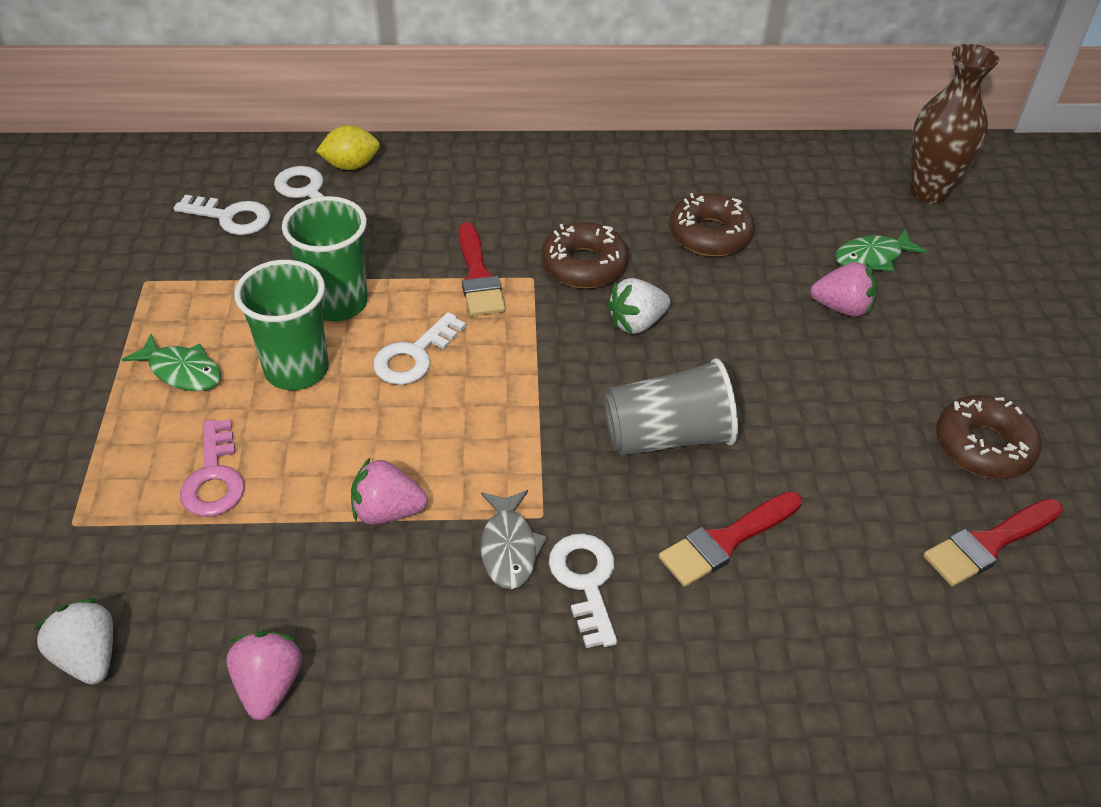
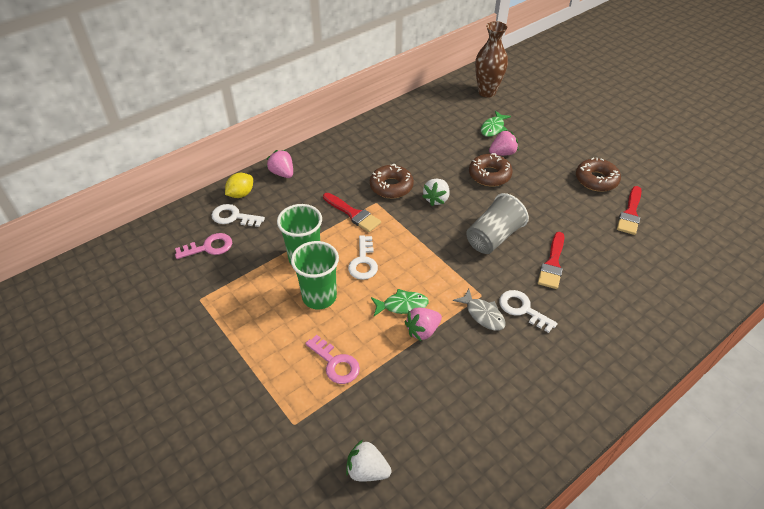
camera: 35 degrees left, 0 degrees up
green fish [122,333,221,391] -> green fish moved to [371,289,429,316]
white key [174,195,271,235] -> pink key [175,233,232,259]
pink strawberry [226,631,302,720] -> pink strawberry moved to [267,150,293,178]
brown donut [669,193,755,257] -> brown donut moved to [469,153,513,187]

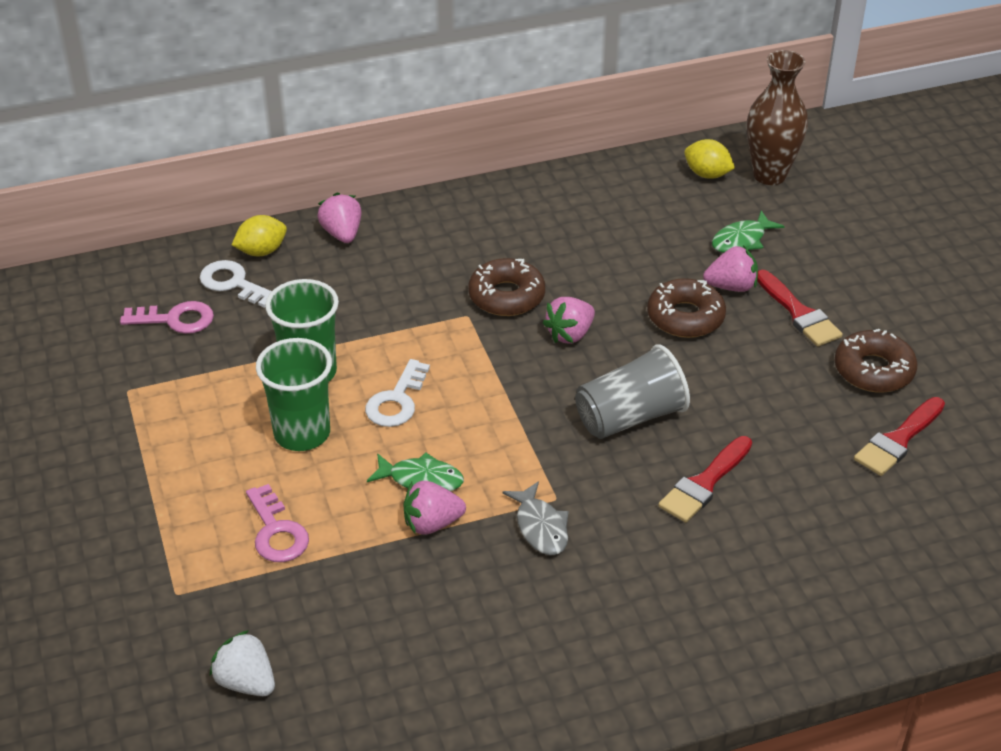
camera: 20 degrees right, 5 degrees down
red brush [323,193,381,232] -> red brush moved to [757,270,843,347]
white strawberry [422,179,450,206] -> pink strawberry [543,297,595,344]
white key [499,290,558,333] -> none
none -> yellow lemon [684,139,735,179]

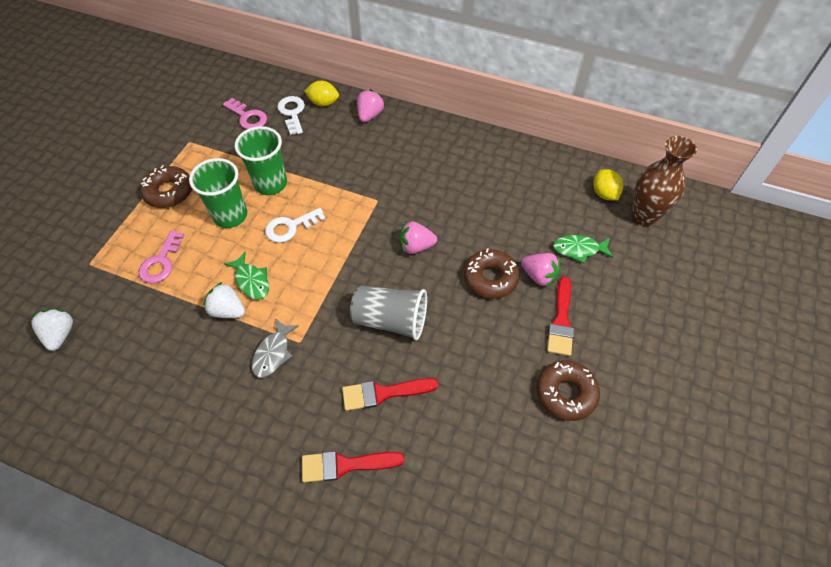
camera: 40 degrees right, 15 degrees up
pink strawberry [404,481,466,535] -> white strawberry [203,282,245,318]
brown donut [468,258,545,316] -> brown donut moved to [140,165,192,208]
red brush [854,397,945,476] -> red brush moved to [302,451,405,483]

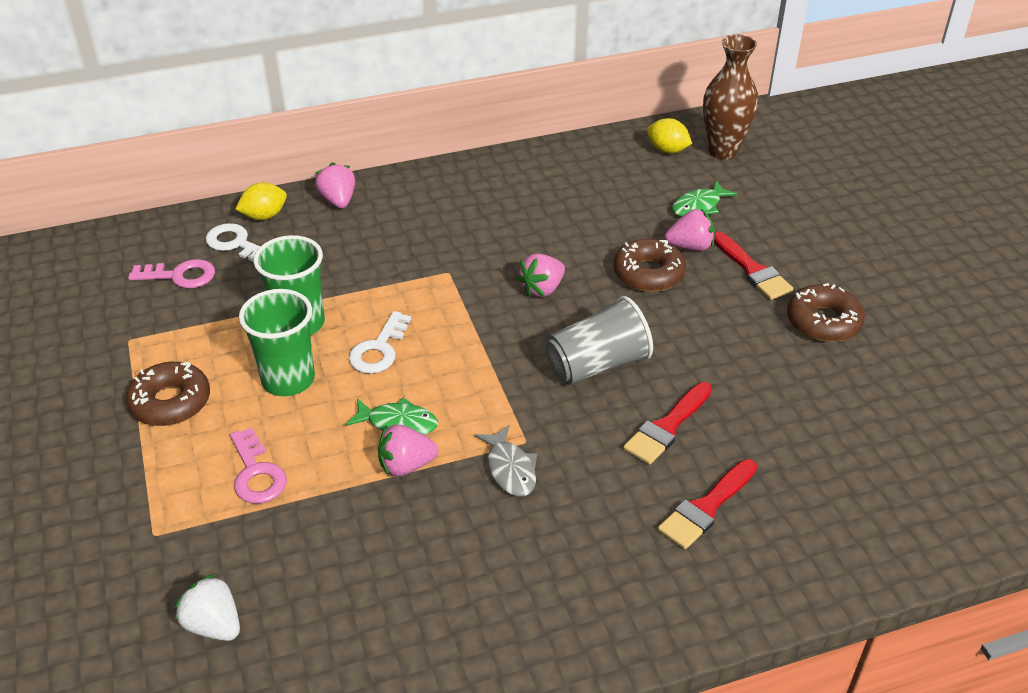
camera: 40 degrees left, 15 degrees down
white strawberry [203,282,245,318] -> pink strawberry [378,425,439,476]

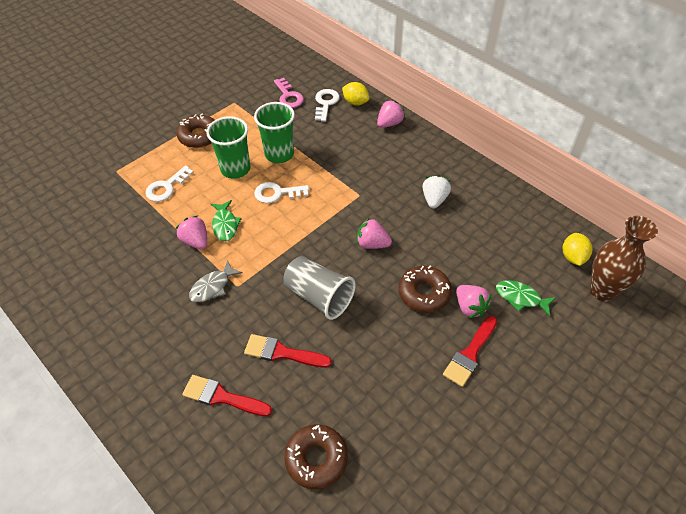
camera: 65 degrees right, 10 degrees up
white strawberry [175,574,240,641] -> white strawberry moved to [422,175,451,208]
pink key [230,427,287,504] -> white key [146,165,194,202]
brown donut [787,283,865,342] -> brown donut moved to [284,425,348,489]

